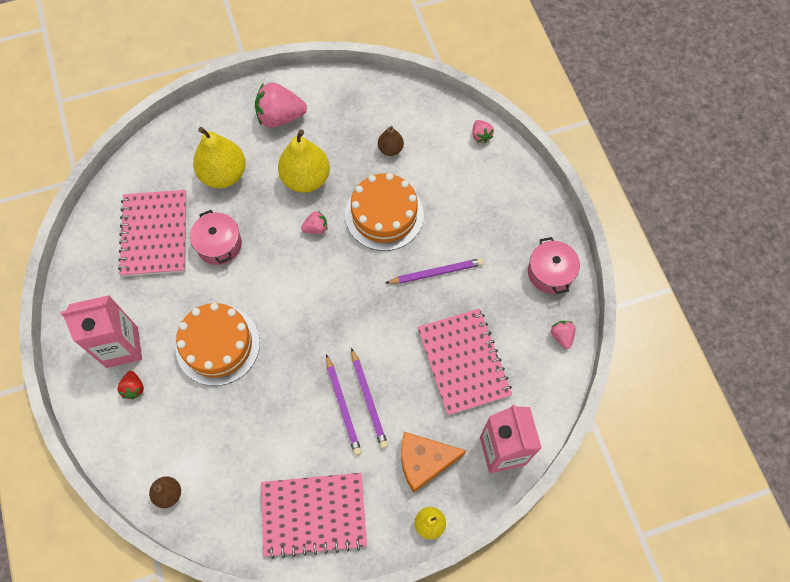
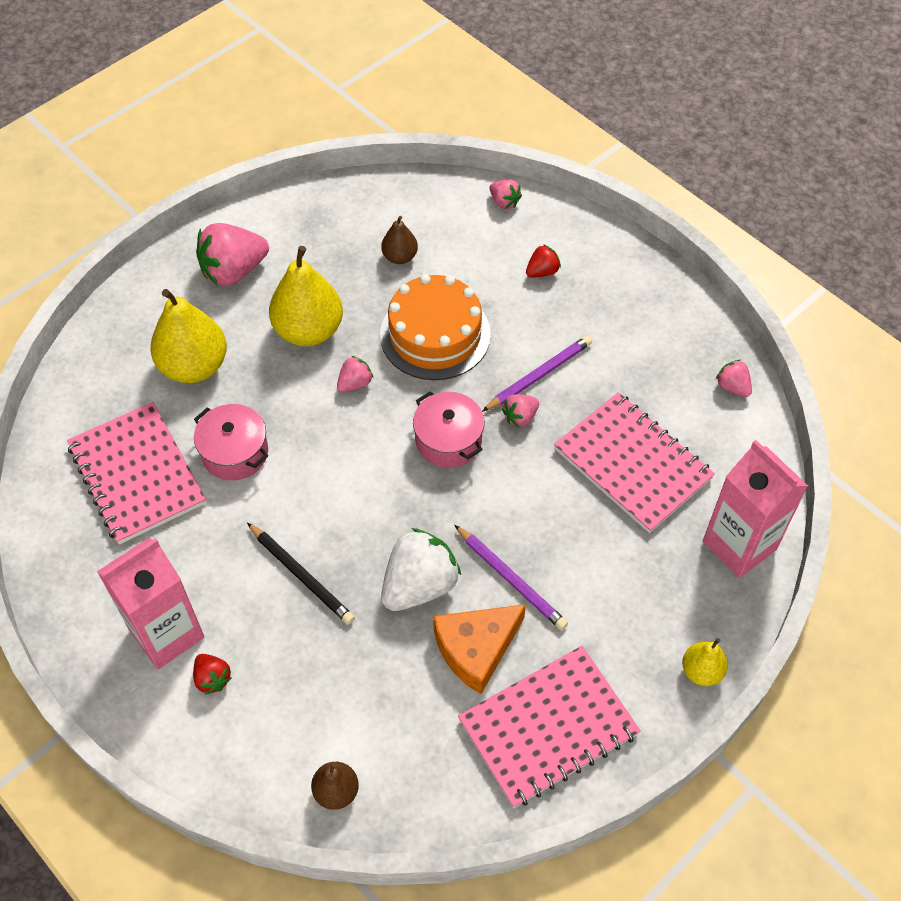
camera: 25 degrees left, 10 degrees down
orange cake [175,303,260,386] -> black pencil [247,523,355,625]
purple pencil [351,348,388,449] -> none
orange cheese [401,432,466,493] -> orange cheese moved to [433,604,526,694]
pink pot [528,237,580,294] -> pink pot moved to [413,391,485,468]
none -> white strawberry [381,528,461,611]
none -> pink strawberry [502,394,539,428]
none -> red strawberry [526,244,561,278]

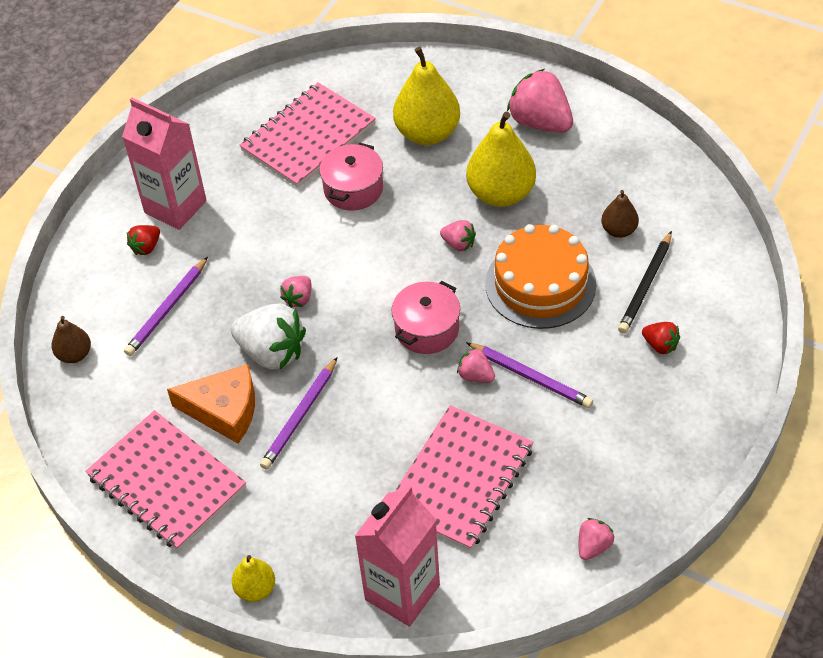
camera: 75 degrees right, 5 degrees down
black pencil [247,523,355,625] -> black pencil moved to [618,231,672,334]
orange cheese [433,604,526,694] -> orange cheese turned 150 degrees clockwise [167,364,255,444]
pink strawberry [489,179,522,209] -> pink strawberry moved to [280,276,312,308]
none -> purple pencil [124,257,208,356]

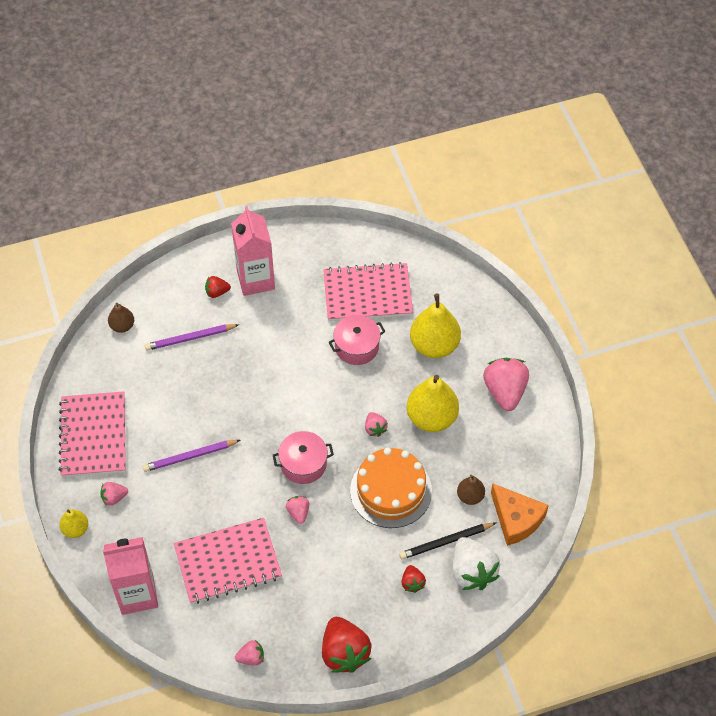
camera: 40 degrees right, 5 degrees up
orange cheese [167,364,255,444] -> orange cheese moved to [491,483,549,546]
white strawberry [231,304,306,370] -> white strawberry moved to [452,537,500,590]
pink strawberry [280,276,312,308] -> pink strawberry moved to [100,482,128,506]
purple pencil [466,342,593,408] -> none
none -> red strawberry [322,617,371,673]

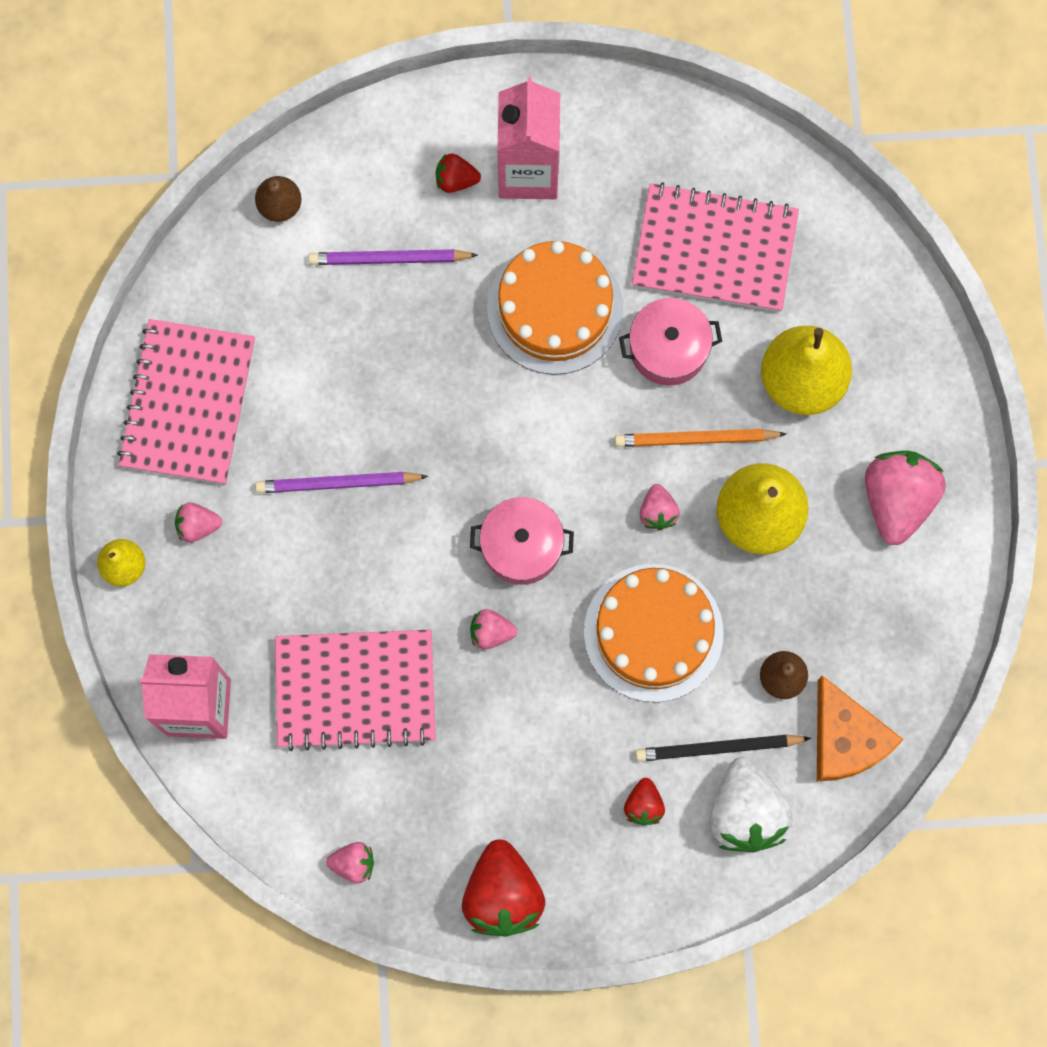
camera: 15 degrees right, 20 degrees up
pink strawberry [286,496,309,524] -> pink strawberry turned 90 degrees counterclockwise [470,609,517,649]
none -> orange cake [487,241,623,375]
none -> orange pencil [614,429,786,447]

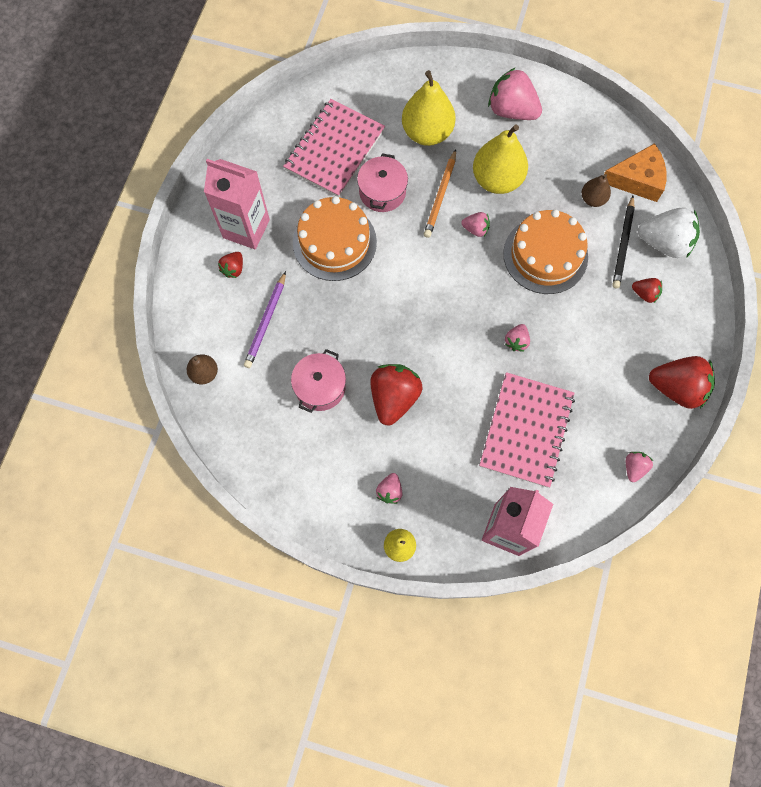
camera: 70 degrees left, 5 degrees down
pink notebook [117,319,255,484] -> none
purple pencil [255,472,428,493] -> red strawberry [370,364,423,425]
pink pot [470,497,574,585] -> pink pot moved to [291,349,346,413]

